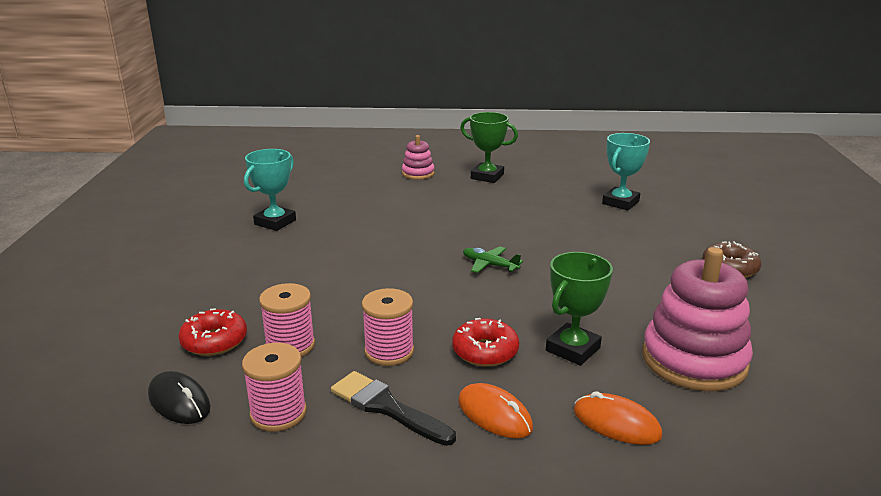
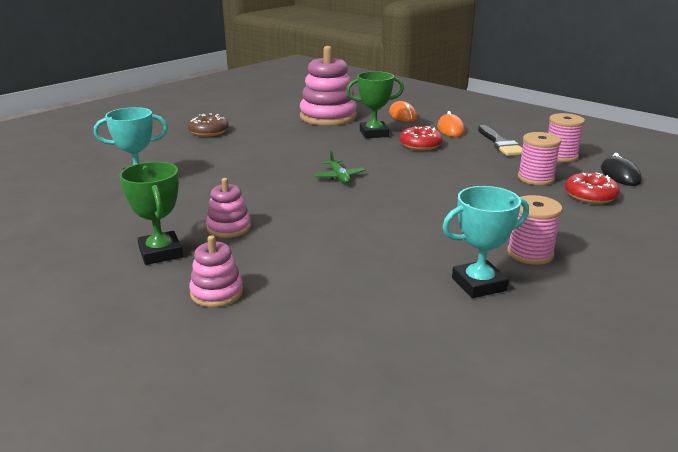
camera: 140 degrees left, 0 degrees up
pink spool [362,288,414,366] -> pink spool moved to [507,195,562,265]
none -> pink stacking toy [206,178,251,238]

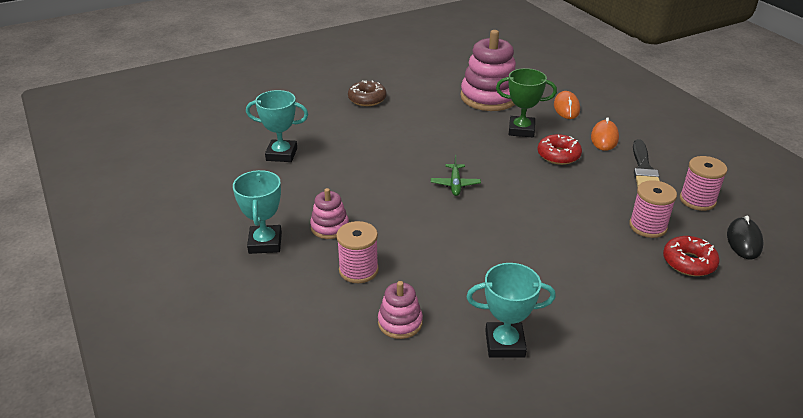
camera: 20 degrees right, 10 degrees up
green trophy [119,162,183,265] -> turquoise trophy [233,170,282,254]
pink stacking toy [189,235,243,307] -> pink stacking toy moved to [378,281,423,339]
pink spool [507,195,562,265] -> pink spool moved to [336,221,379,283]

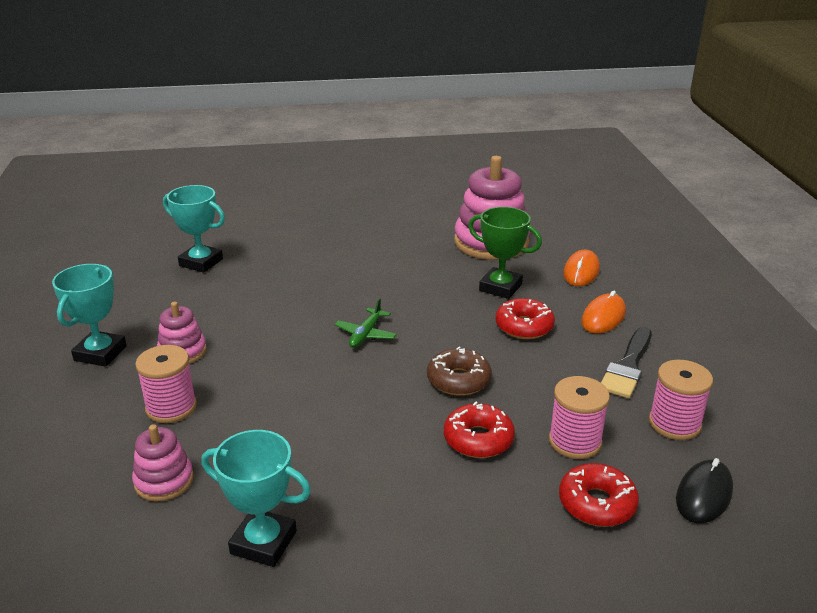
camera: 20 degrees right, 5 degrees down
brown donut [348,80,387,106] -> brown donut moved to [427,346,492,396]
none -> red donut [444,402,515,458]

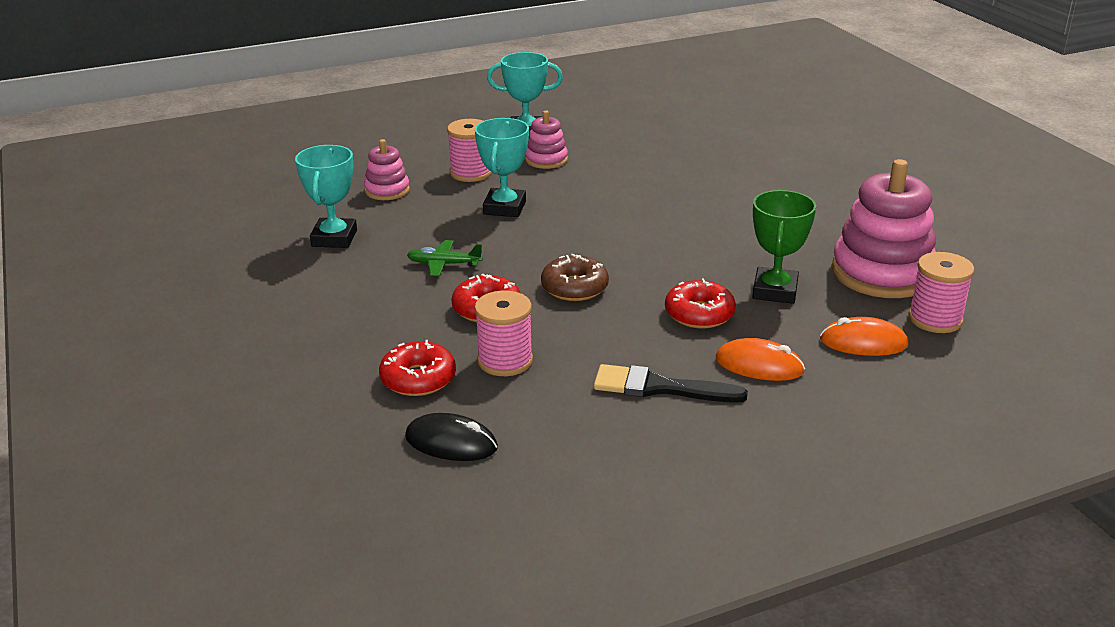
camera: 75 degrees right, 0 degrees up
turquoise trophy [163,185,225,273] -> turquoise trophy moved to [475,118,529,217]
green plane [334,298,397,348] -> green plane moved to [407,240,483,276]
pink spool [649,360,713,440] -> pink spool moved to [908,252,974,333]

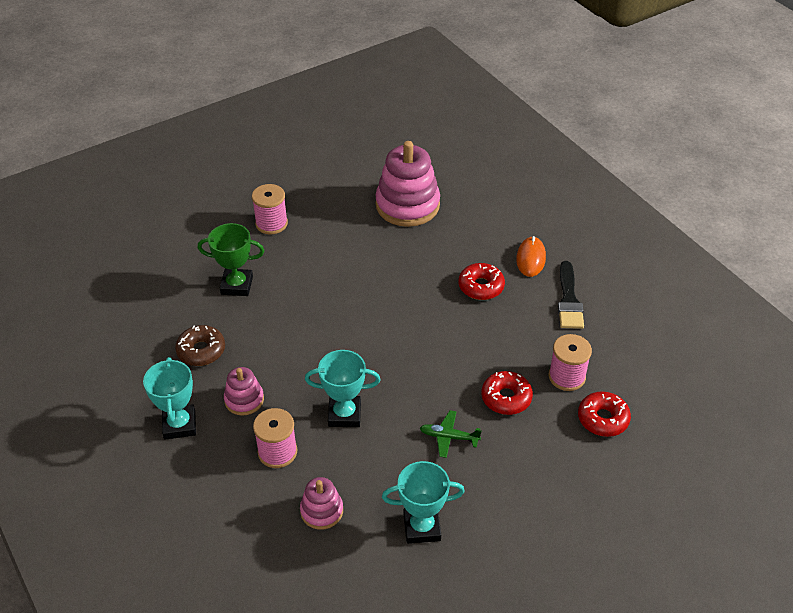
camera: 100 degrees left, 15 degrees up
black mouse [405,413,498,461] -> none
green plane [407,240,483,276] -> green plane turned 105 degrees clockwise [420,410,482,458]
brown donut [541,254,609,301] -> brown donut moved to [175,325,225,366]
green trophy [753,190,816,304] -> green trophy moved to [198,223,264,296]
orange mouse [820,317,909,356] -> none
pink spool [908,252,974,333] -> pink spool moved to [252,184,288,234]

